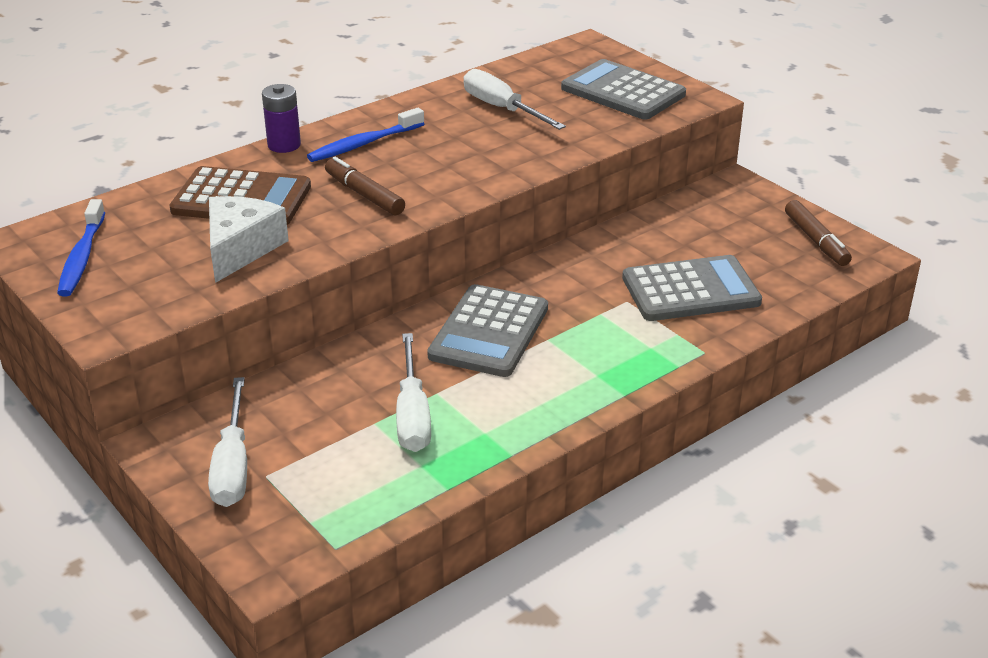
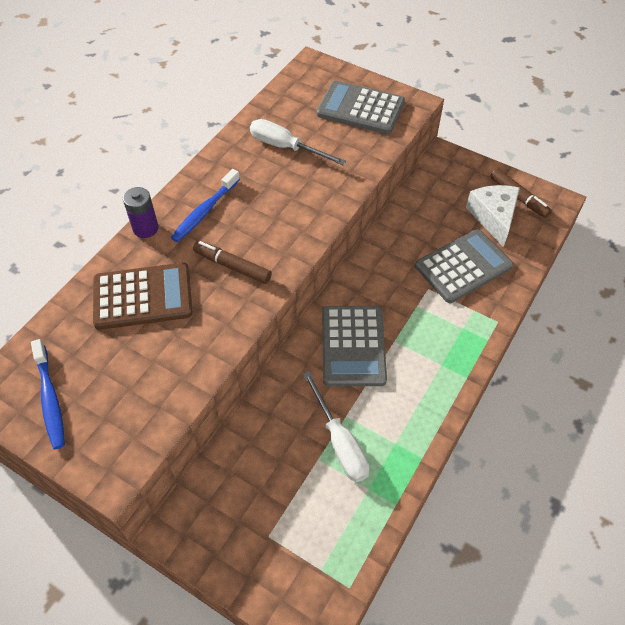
camera: 20 degrees left, 20 degrees up
white screwdriver [208,377,247,507] -> none
white cheese [209,196,289,283] -> white cheese moved to [466,185,520,247]

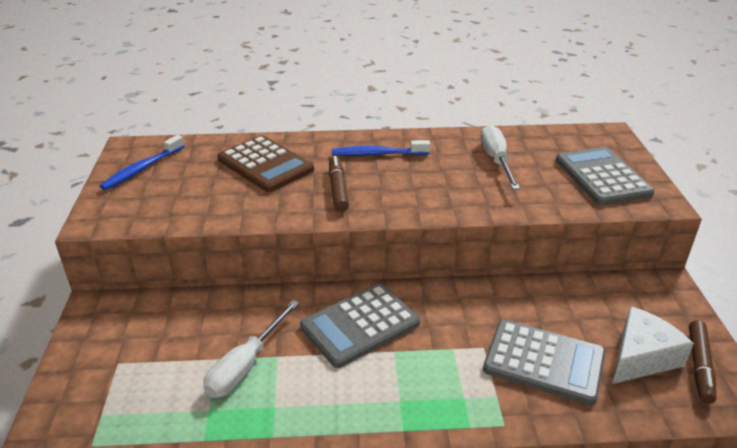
camera: 55 degrees right, 20 degrees down
purple battery [123,187,158,238] -> none

